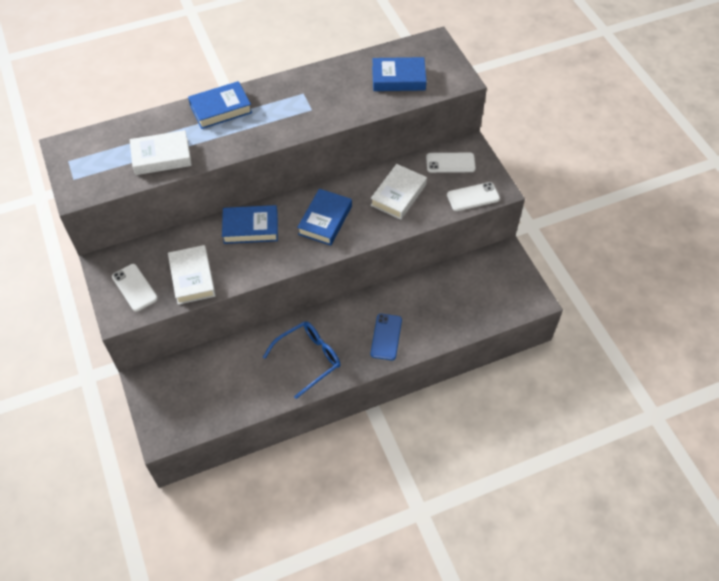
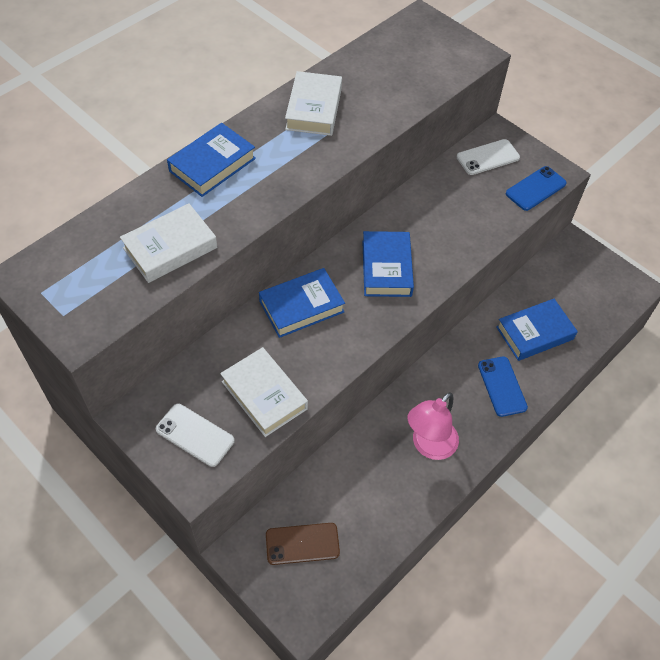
camera: 25 degrees left, 0 degrees up
blue glasses [263,321,340,399] -> pink lamp [408,392,459,460]
white book [370,164,427,220] -> white book moved to [285,71,342,136]
blue book [372,57,427,91] -> blue book moved to [496,299,578,361]
white phone [447,182,500,211] -> blue phone [506,166,567,211]
none -> brown phone [266,523,340,565]

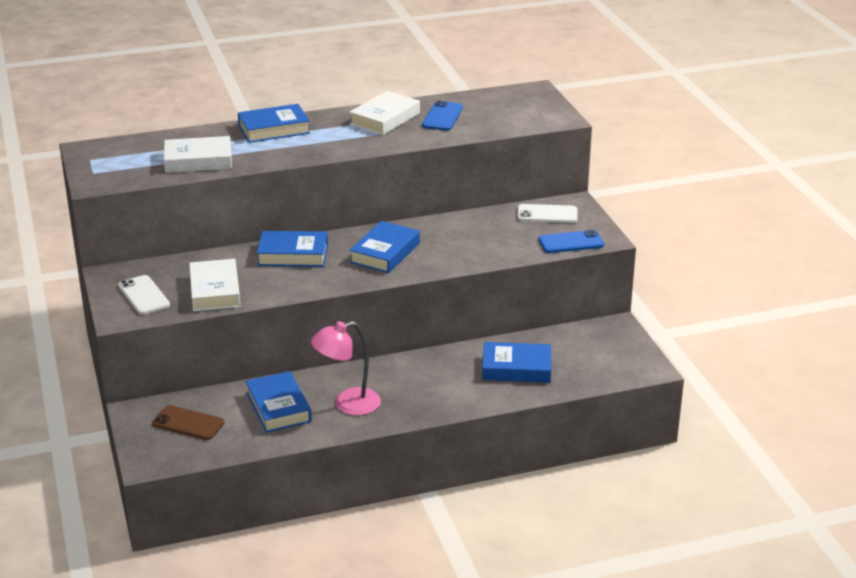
camera: 30 degrees right, 25 degrees down
blue phone [478,356,528,417] -> blue phone moved to [422,101,463,131]
none -> blue book [246,371,312,433]

